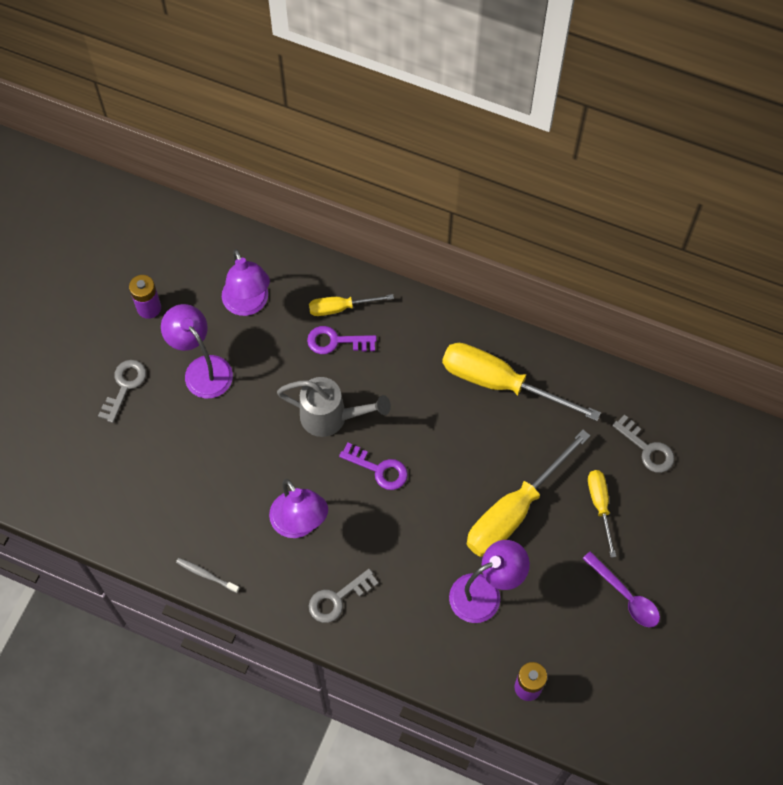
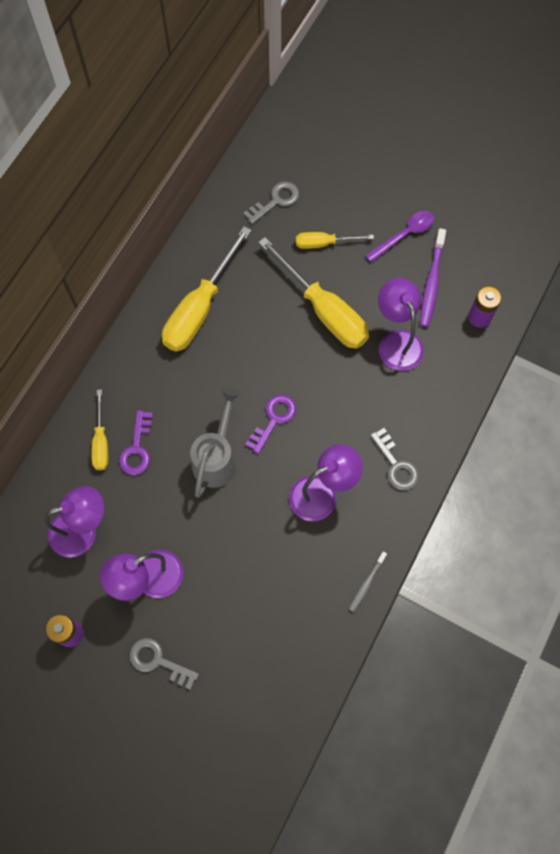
camera: 85 degrees left, 5 degrees up
none -> purple toothbrush [420,228,446,327]

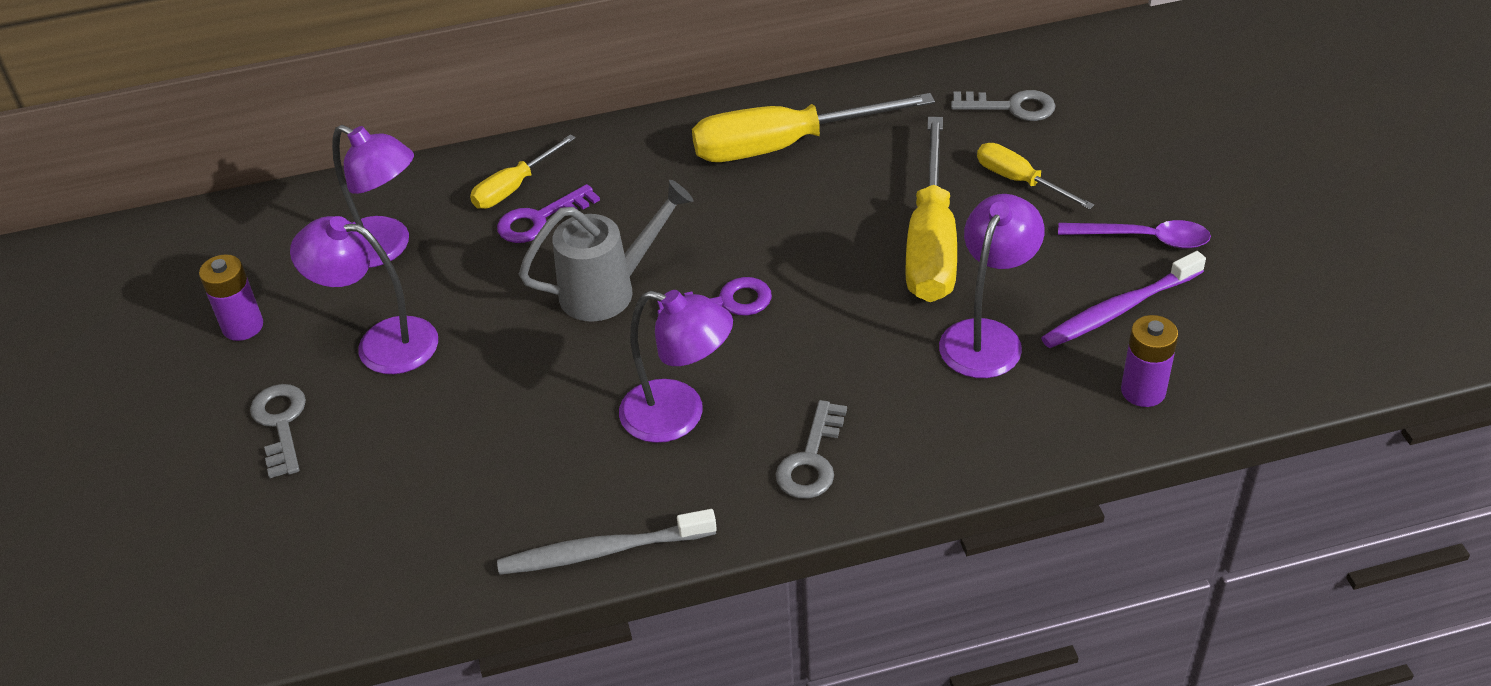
camera: 50 degrees right, 25 degrees down
grey toothbrush [349,551,387,612] -> grey toothbrush [497,509,717,575], size x1.75

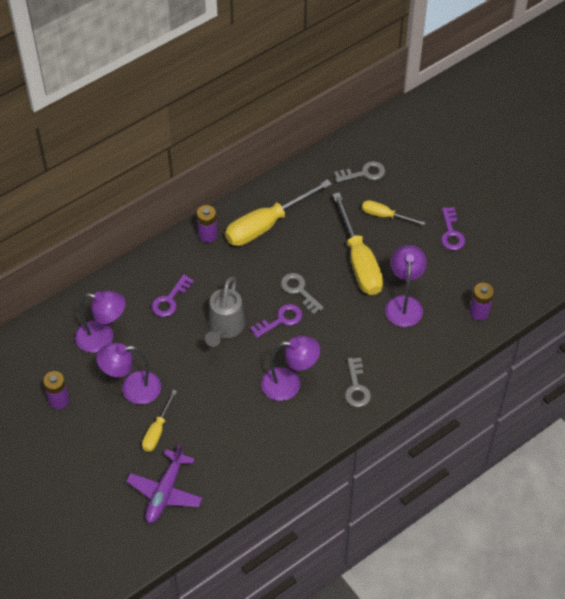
camera: 25 degrees left, 10 degrees up
grey key [250,384,306,478] -> grey key moved to [281,273,324,315]
yellow screwdriver [470,134,576,209] -> yellow screwdriver moved to [142,390,177,452]
grey toothbrush [497,509,717,575] -> none
grey watering can [519,180,694,322] -> grey watering can turned 150 degrees clockwise [205,277,245,347]
purple toothbrush [1041,251,1206,348] -> none
purple spoon [1058,220,1211,249] -> purple key [441,207,465,250]
none -> purple plane [126,444,203,523]
none -> purple battery [197,205,217,243]

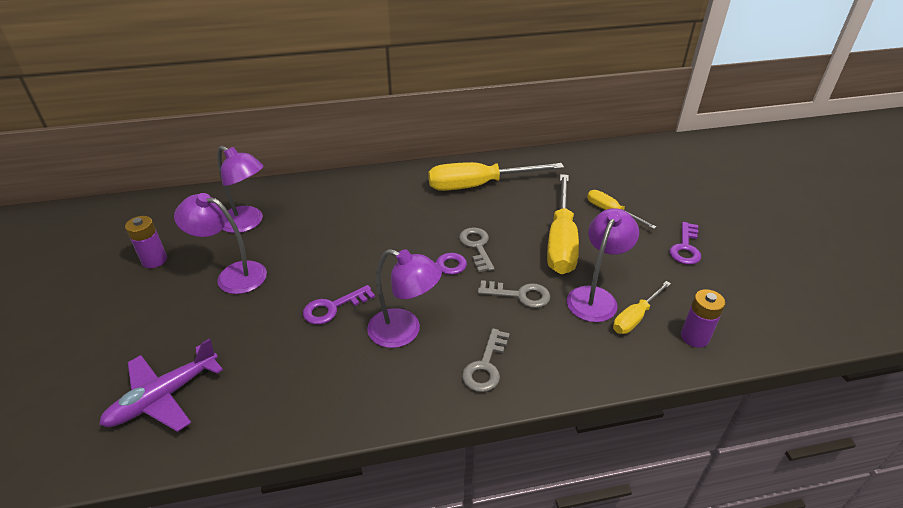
camera: 25 degrees right, 15 degrees down
yellow screwdriver [142,390,177,452] -> yellow screwdriver moved to [613,281,671,334]
purple key [151,274,194,317] -> purple key moved to [303,285,375,325]
purple battery [197,205,217,243] -> none
grey watering can [205,277,245,347] -> none
grey key [334,161,385,182] -> grey key moved to [478,280,550,308]

